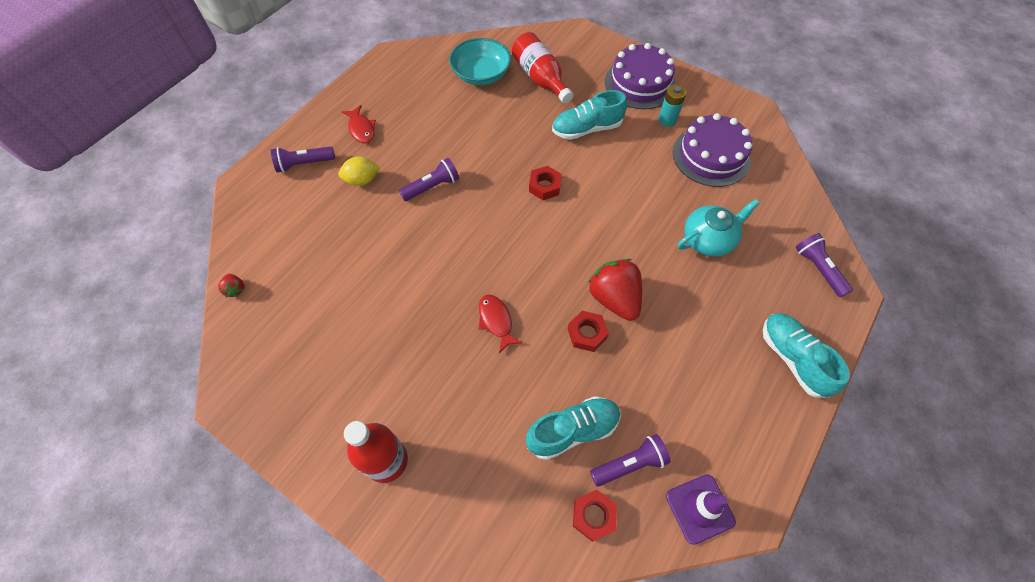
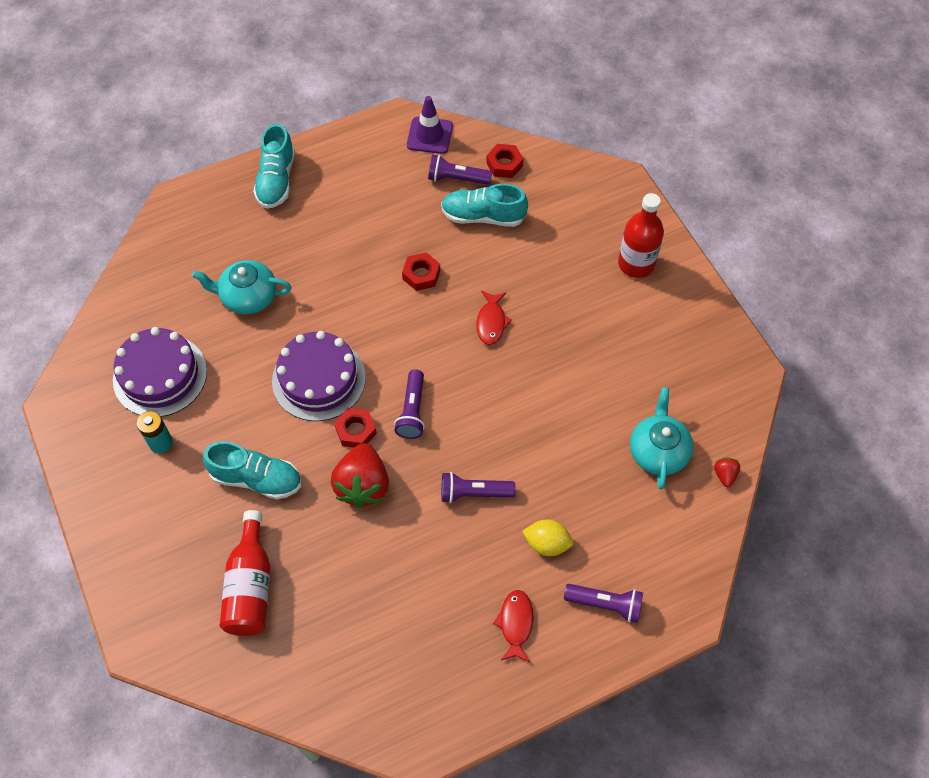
camera: 150 degrees left, 0 degrees up
turquoise bowl [449,38,511,85] -> none
red strawberry [588,259,642,321] -> red strawberry moved to [331,443,389,508]
purple cake [605,43,676,109] -> purple cake moved to [272,331,366,421]
purple flashlight [796,233,853,297] -> purple flashlight moved to [394,369,425,439]
none -> turquoise teapot [630,387,693,490]

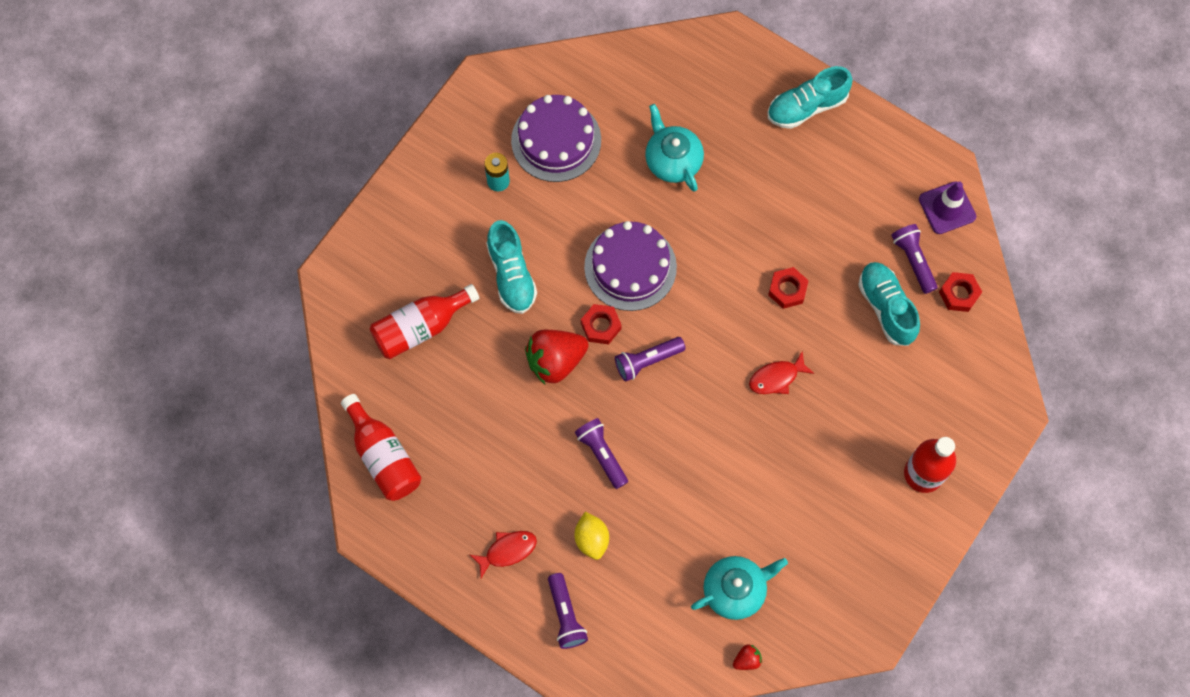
camera: 60 degrees right, 10 degrees up
none -> red bottle [341,394,421,501]

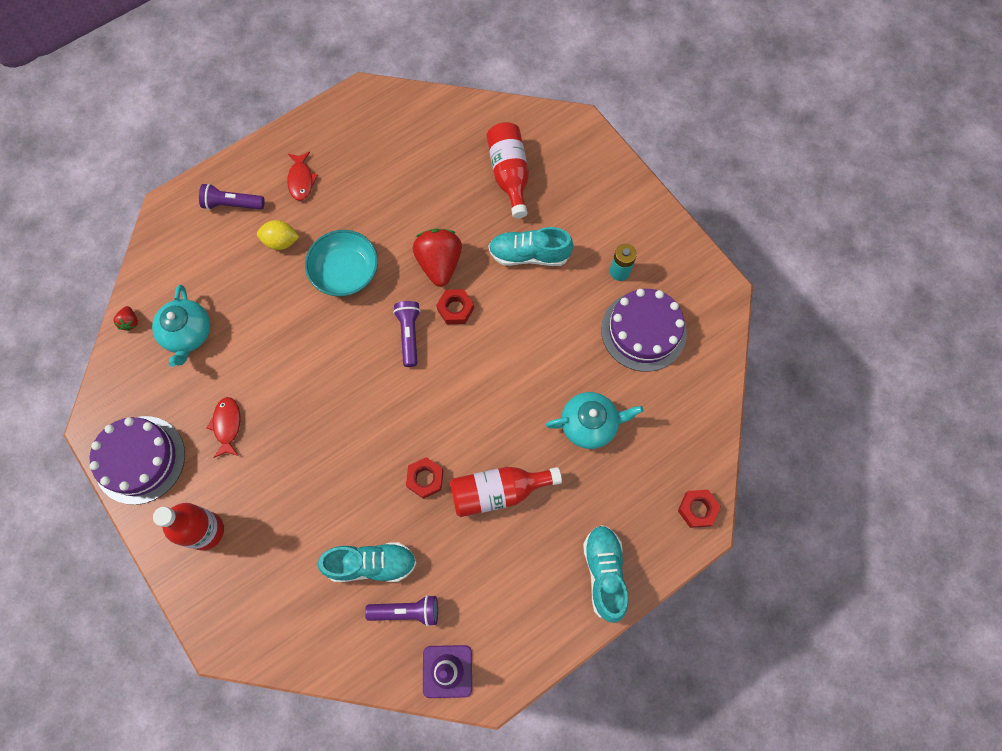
camera: 110 degrees right, 0 degrees up
red bottle [341,394,421,501] -> red bottle moved to [450,467,562,517]
purple flashlight [575,418,628,489] -> turquoise bowl [305,230,378,296]
purple cake [584,221,677,311] -> purple cake moved to [90,416,185,505]
red fish [749,351,814,394] -> red fish moved to [207,397,241,458]
red nut [939,272,982,312] -> red nut moved to [678,490,721,528]

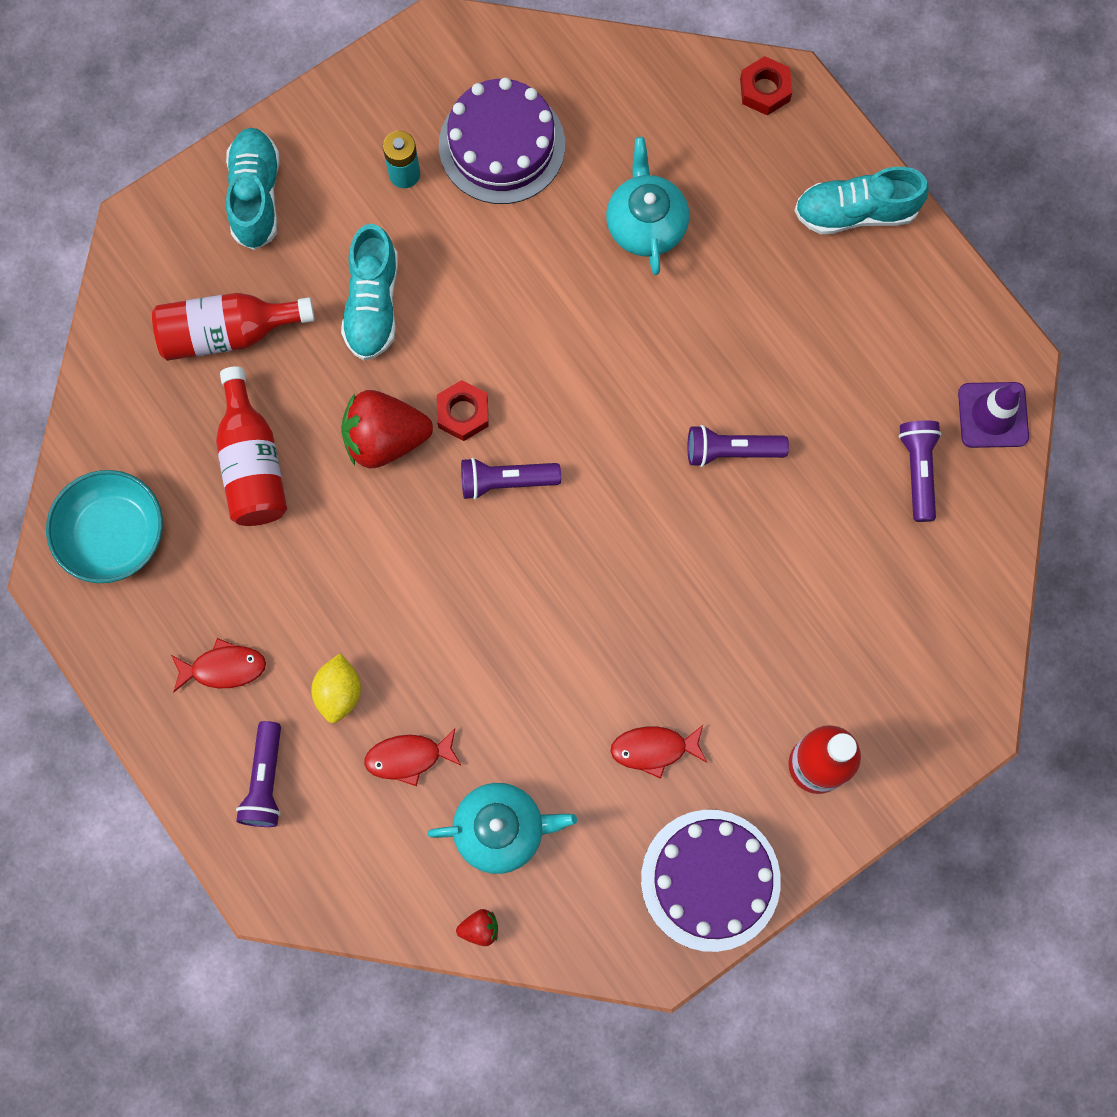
camera: 90 degrees left, 5 degrees up
turquoise bowl [305,230,378,296] -> turquoise bowl moved to [46,470,163,583]
turquoise shoe [318,542,417,582] -> turquoise shoe moved to [226,128,280,250]
red nut [406,457,443,499] -> purple flashlight [688,425,789,467]
red bottle [450,467,562,517] -> red bottle moved to [216,366,287,526]
none -> red fish [364,729,462,786]

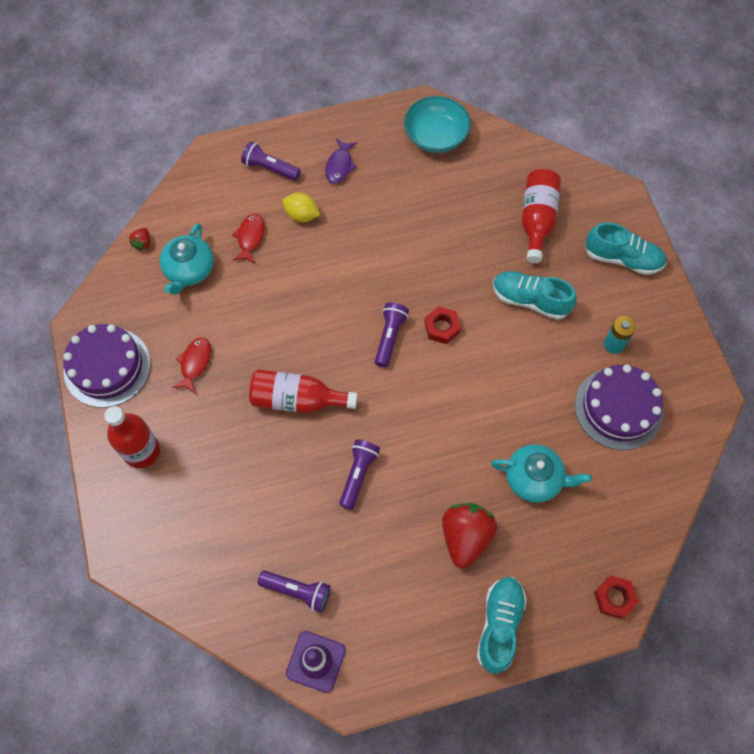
camera: 110 degrees right, 10 degrees down
red fish [171,638,266,692] -> purple fish [325,139,357,184]
red bottle [216,366,287,526] -> red bottle moved to [249,369,358,413]
red strawberry [341,390,433,468] -> red strawberry moved to [442,503,497,568]

